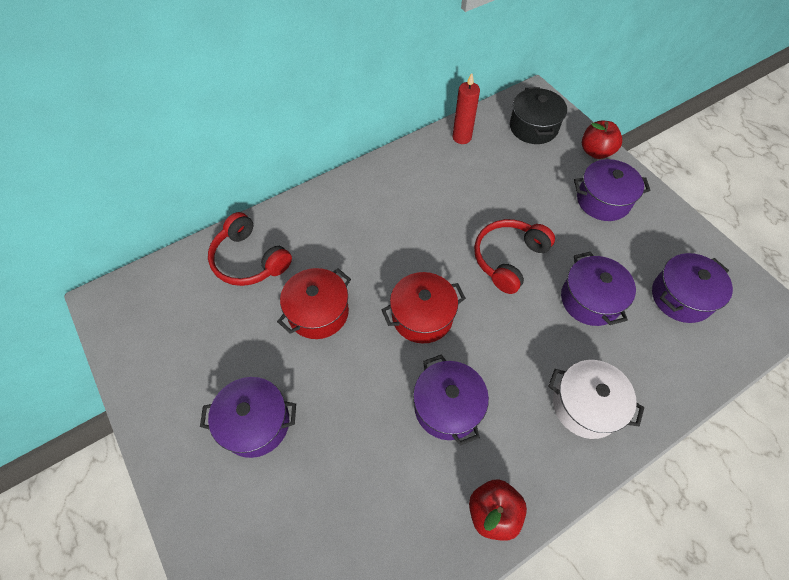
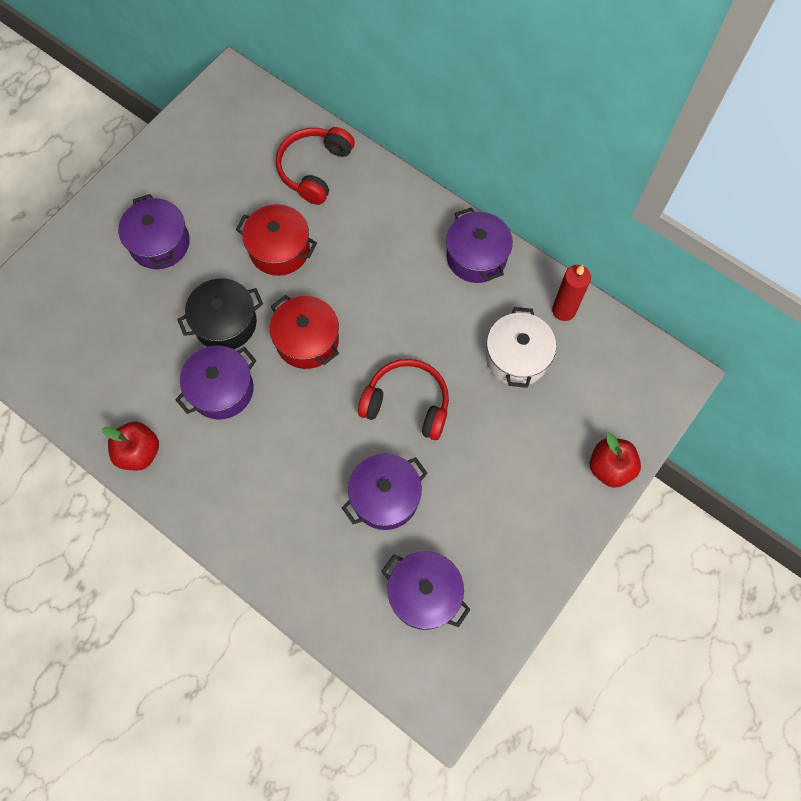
camera: 70 degrees right, 10 degrees up
black pot [510,87,567,144] -> black pot moved to [177,278,263,349]
white pot [548,360,644,439] -> white pot moved to [486,307,556,388]
purple pot [574,159,650,221] -> purple pot moved to [446,207,513,283]

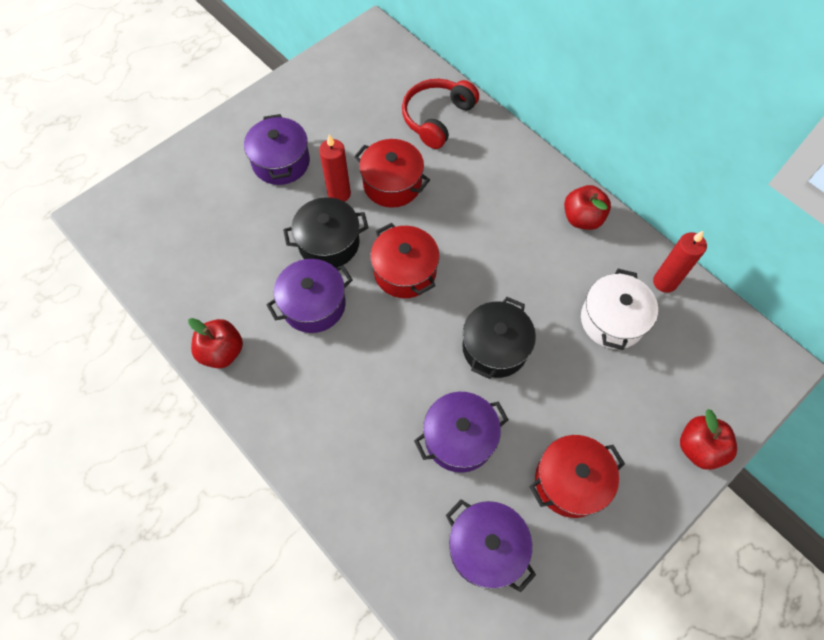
camera: 10 degrees right, 5 degrees down
red headphones [358,359,449,440] -> black pot [462,297,536,379]
purple pot [446,207,513,283] -> red apple [564,185,611,230]
none -> red candle [319,134,351,202]
none -> red pot [530,435,625,518]

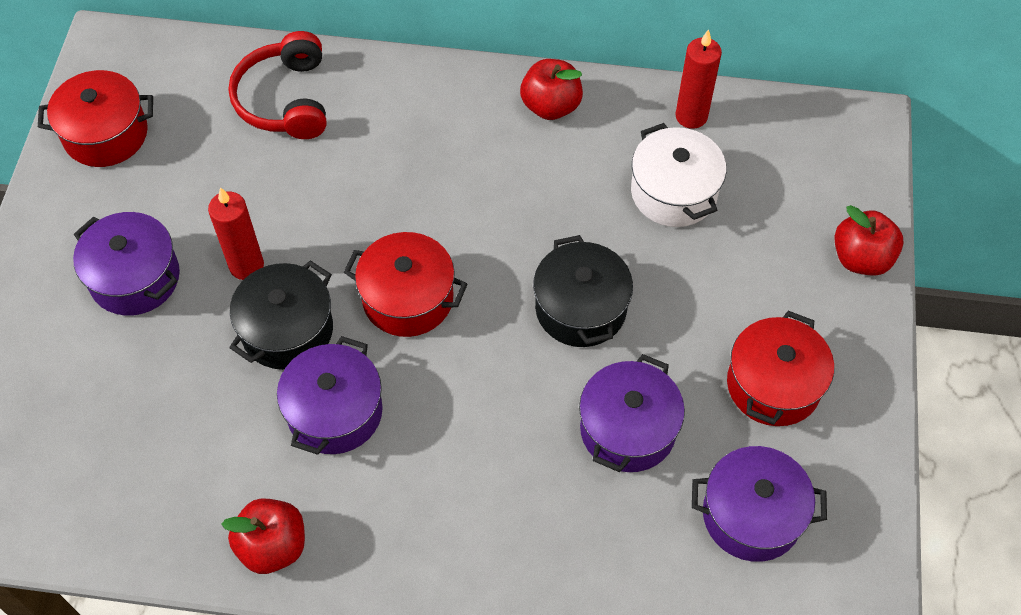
camera: 40 degrees left, 5 degrees down
red pot [354,139,430,208] -> red pot moved to [38,70,153,167]

